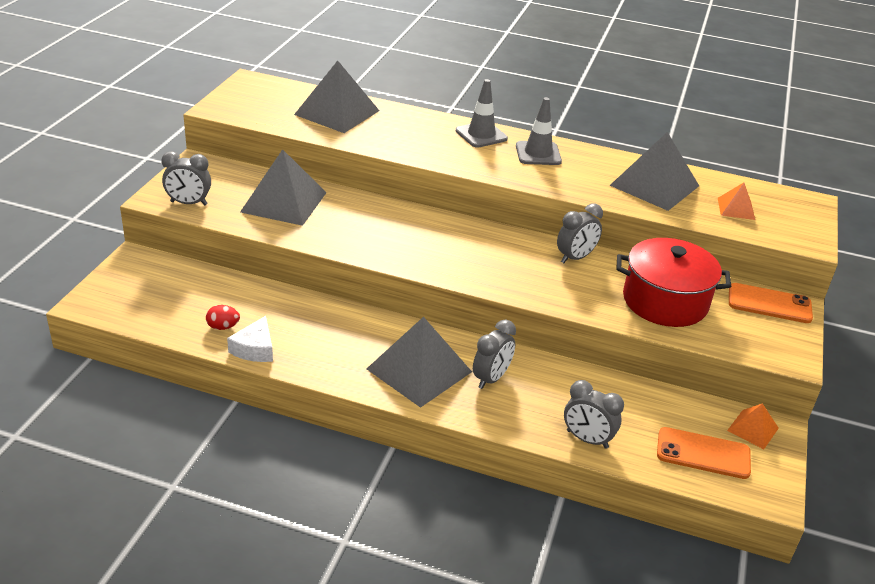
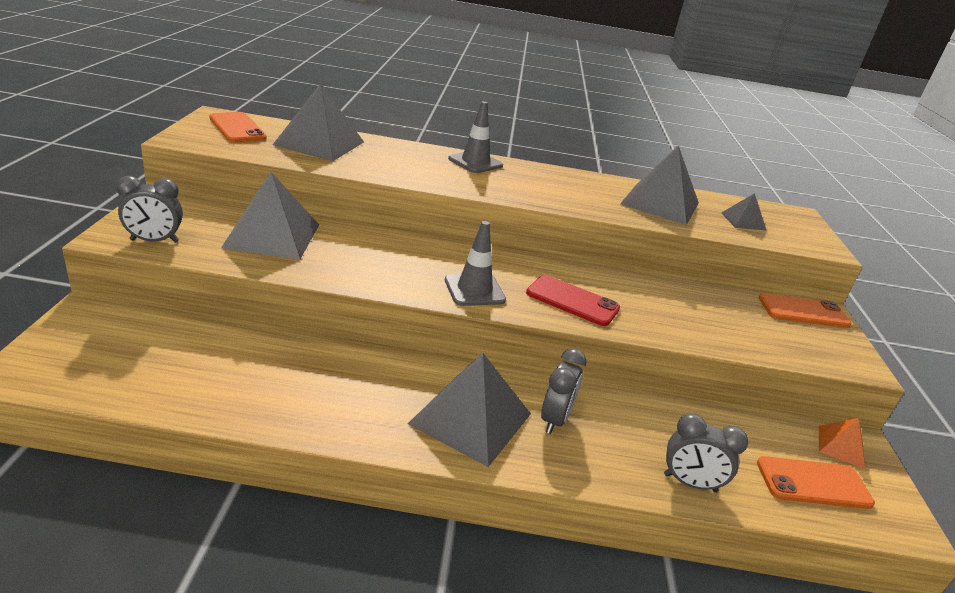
camera: 15 degrees left, 5 degrees down
red egg [206,305,240,330] -> none
white cheese [227,316,273,362] -> none
grey traffic cone [516,97,562,165] -> grey traffic cone moved to [445,221,506,306]
grey clock [557,203,603,263] -> none
red pot [616,238,731,327] -> none
orange pyramid [718,182,755,220] -> grey pyramid [721,193,767,231]
none -> orange phone [209,112,267,142]
none -> red phone [526,275,620,326]

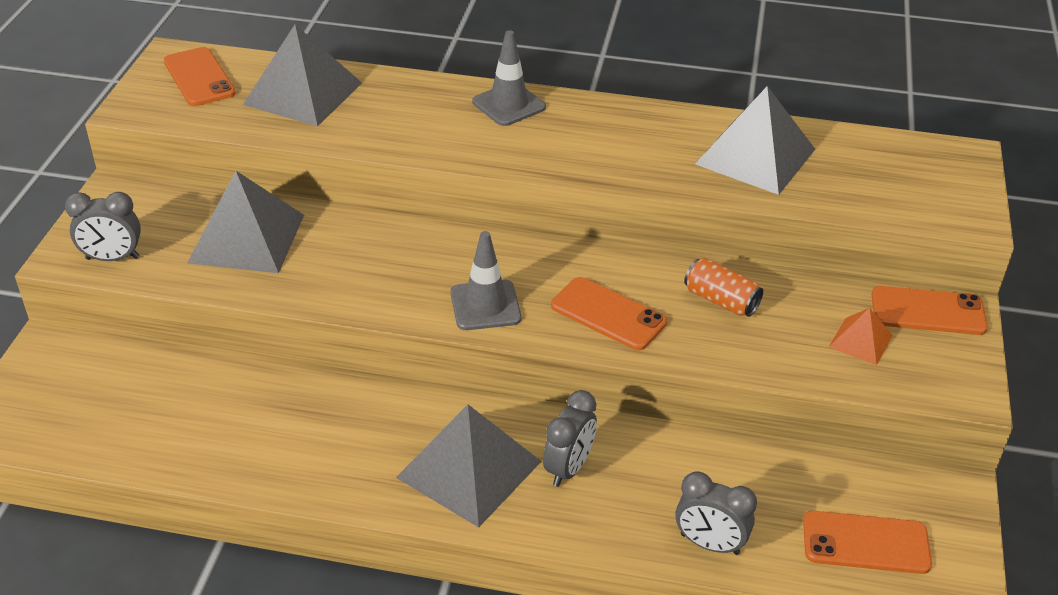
camera: 10 degrees right, 10 degrees up
red phone [526,275,620,326] -> orange phone [551,277,667,350]
grey pyramid [721,193,767,231] -> none
orange pyramid [819,418,865,469] -> orange pyramid moved to [829,308,893,365]
none -> orange can [684,258,763,317]

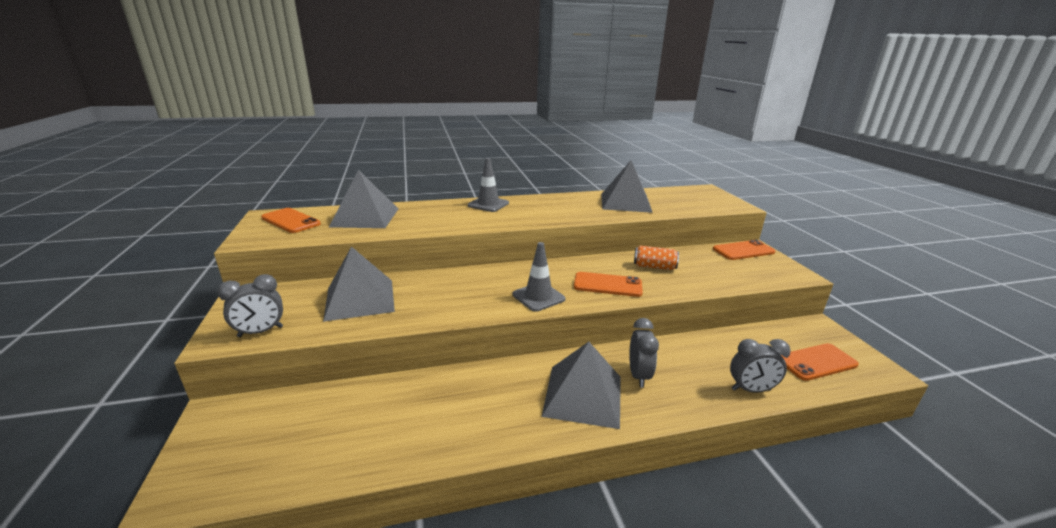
camera: 25 degrees left, 15 degrees down
orange pyramid [829,308,893,365] -> none

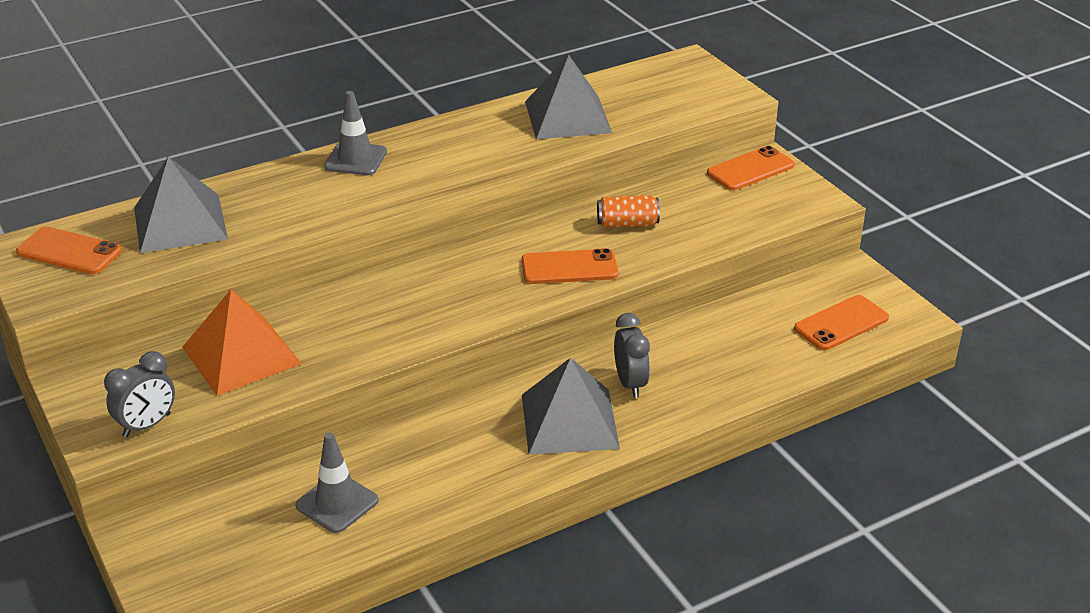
camera: 15 degrees left, 10 degrees up
grey pyramid [323,247,395,322] -> orange pyramid [182,290,302,396]
grey traffic cone [513,242,566,312] -> grey traffic cone moved to [295,433,379,533]
grey clock [730,339,791,393] -> none

